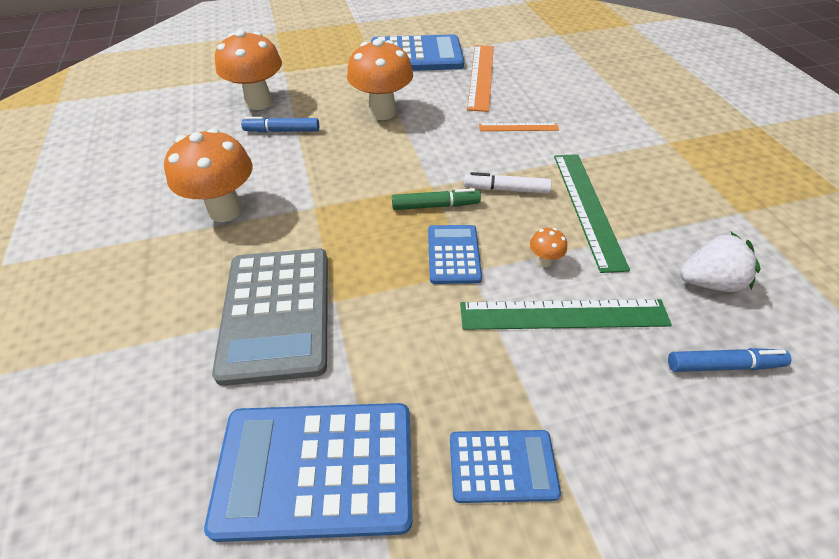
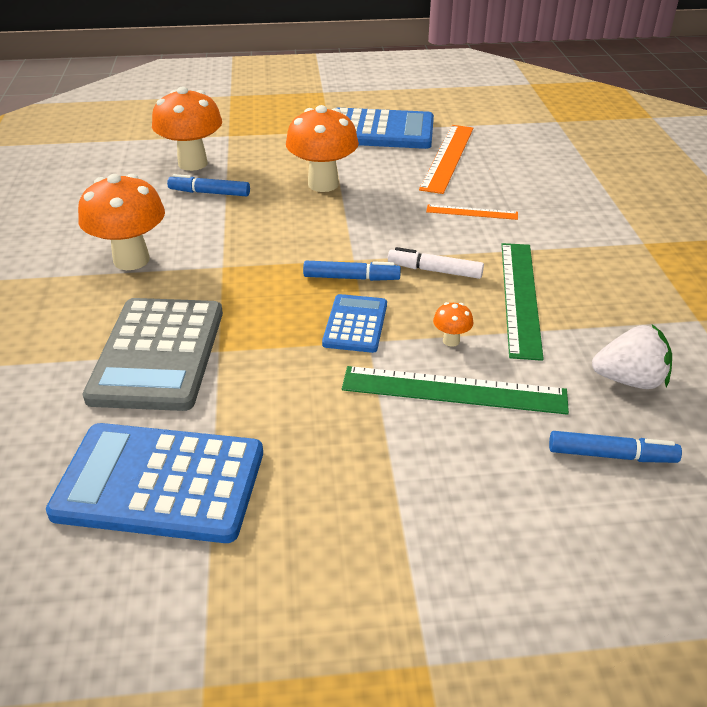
camera: 10 degrees right, 10 degrees down
green marker [392,188,481,210] -> blue marker [303,261,401,281]
blue calculator [450,430,561,503] -> none

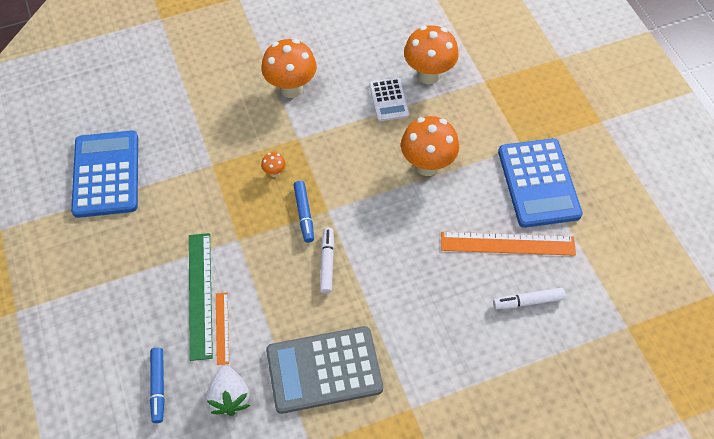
camera: 75 degrees right, 20 degrees up
grey calculator [82,298,223,411] -> grey calculator moved to [266,326,383,414]
blue marker [167,174,250,196] -> white calculator [369,78,410,121]
blue calculator [322,294,387,353] -> none
orange ruler [426,205,518,220] -> orange ruler moved to [216,293,229,365]
orange mushroom [433,302,473,347] -> orange mushroom moved to [261,152,286,177]
green ruler [502,243,544,361] -> none
none -> white marker [493,288,565,309]

